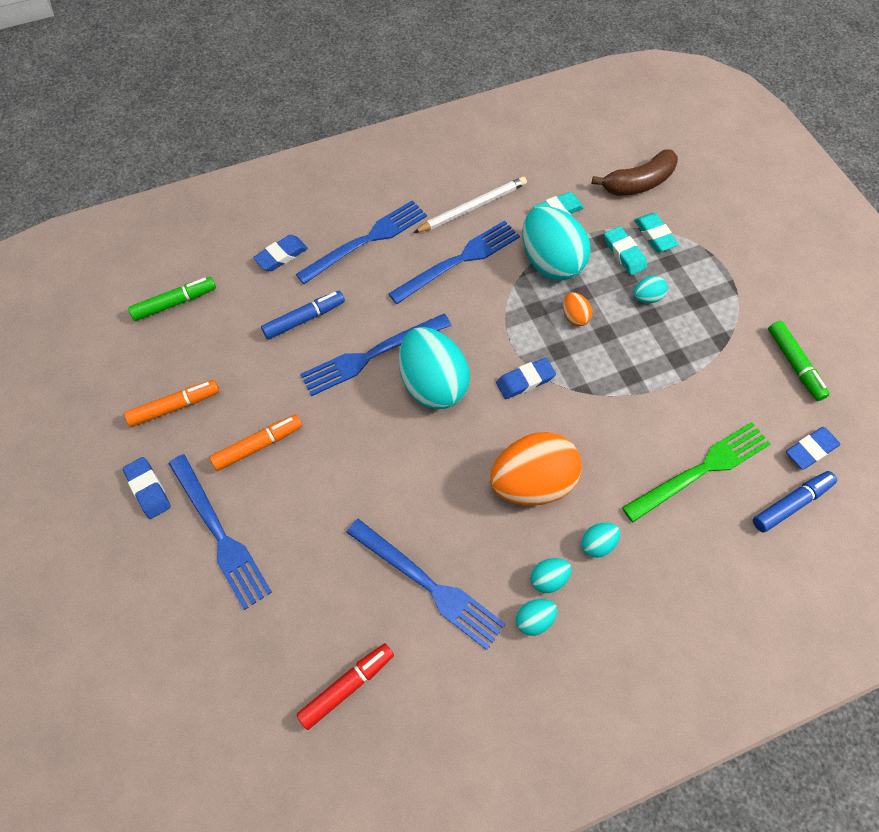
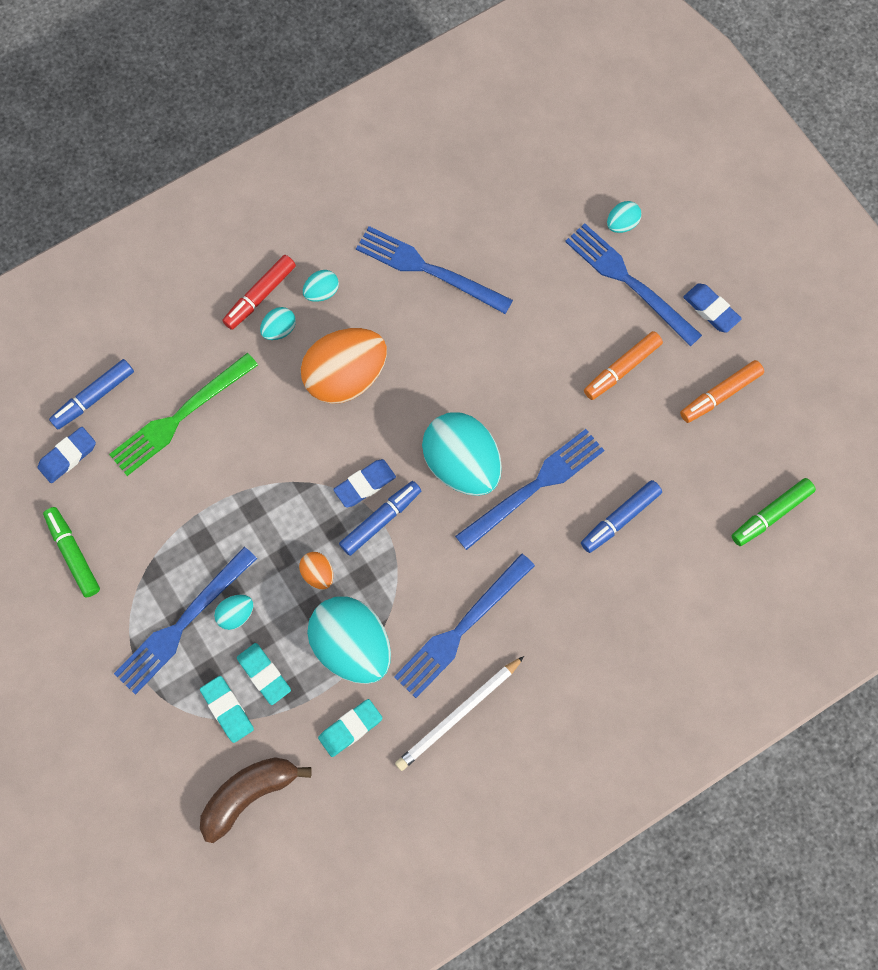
camera: 170 degrees right, 10 degrees up
blue eraser [253,235,308,271] -> none
blue fork [296,200,427,284] -> blue fork moved to [114,547,257,695]
red marker [297,643,394,730] -> red marker moved to [222,255,296,330]
turquoise egg [516,599,557,636] -> turquoise egg moved to [607,201,641,233]
none -> blue marker [339,481,421,556]

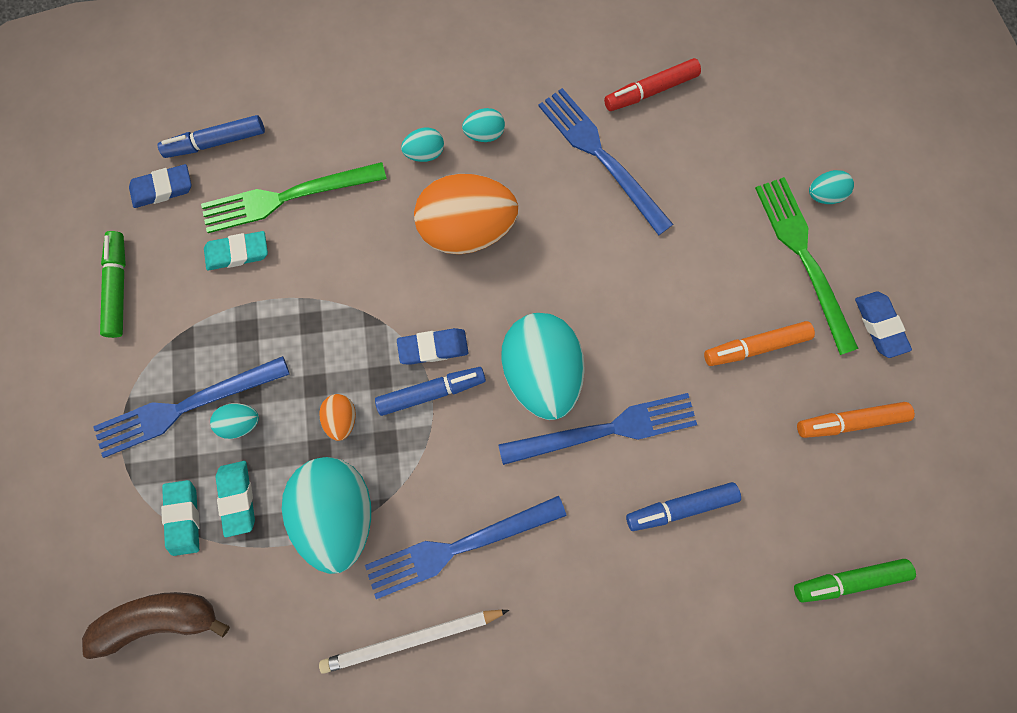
camera: 25 degrees right, 5 degrees up
red marker [222,255,296,330] -> red marker moved to [604,58,701,111]
turquoise eraser [318,699,382,757] -> turquoise eraser moved to [204,231,268,270]
blue fork [565,223,702,347] -> green fork [755,177,859,355]

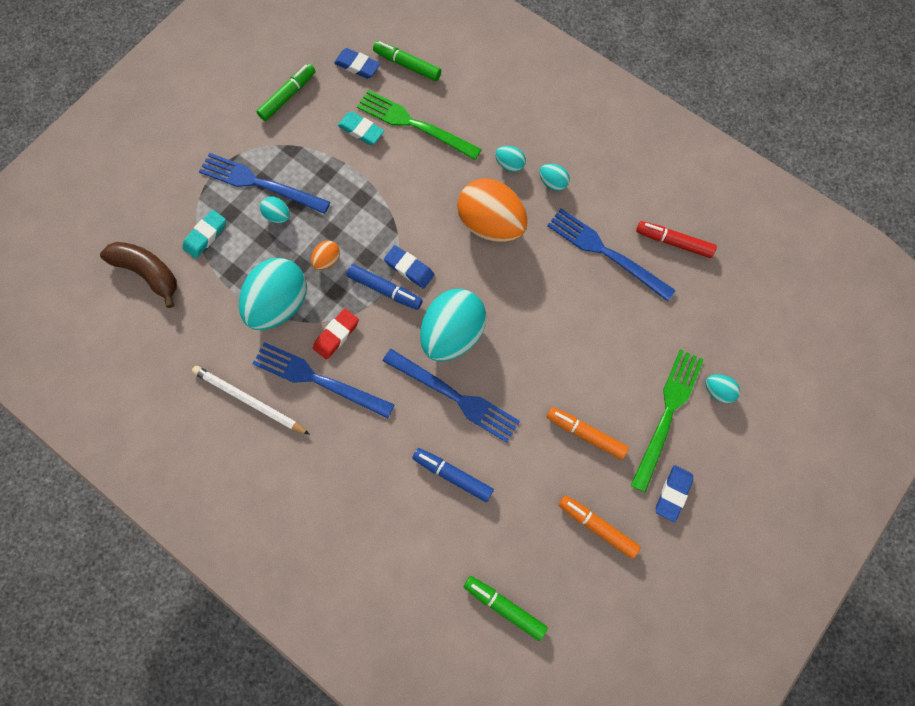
camera: 45 degrees right, 5 degrees down
blue marker [157,115,265,158] -> green marker [373,41,441,81]
turquoise eraser [216,461,255,537] -> none
blue fork [538,88,673,235] -> blue fork turned 60 degrees counterclockwise [547,208,676,301]
none -> red eraser [313,308,359,360]

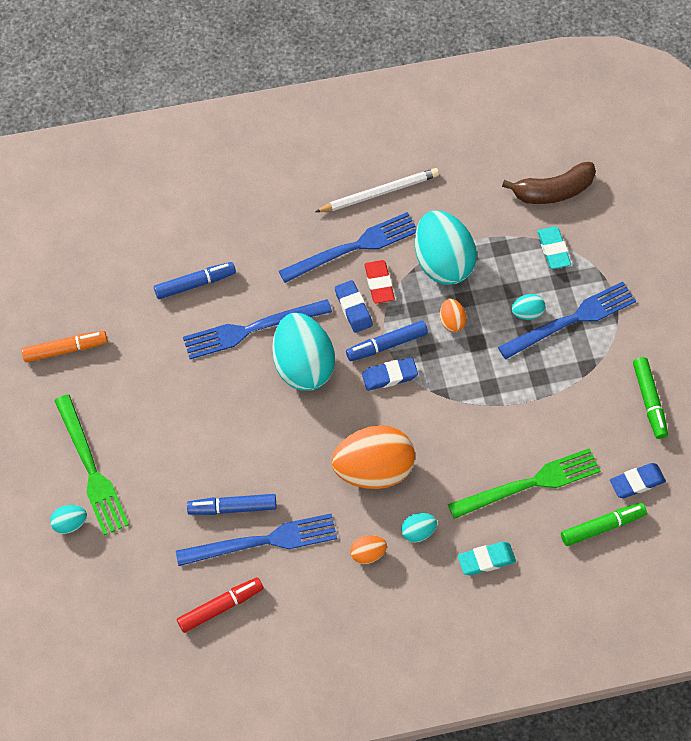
camera: 130 degrees right, 10 degrees down
turquoise eraser [338,111,384,145] -> turquoise eraser moved to [458,542,516,575]
green marker [464,576,547,641] -> none
turquoise egg [539,164,570,191] -> orange egg [350,535,387,564]
orange marker [547,407,629,460] -> none
blue eraser [656,465,693,522] -> blue eraser moved to [335,280,373,333]
none -> blue marker [187,494,277,515]

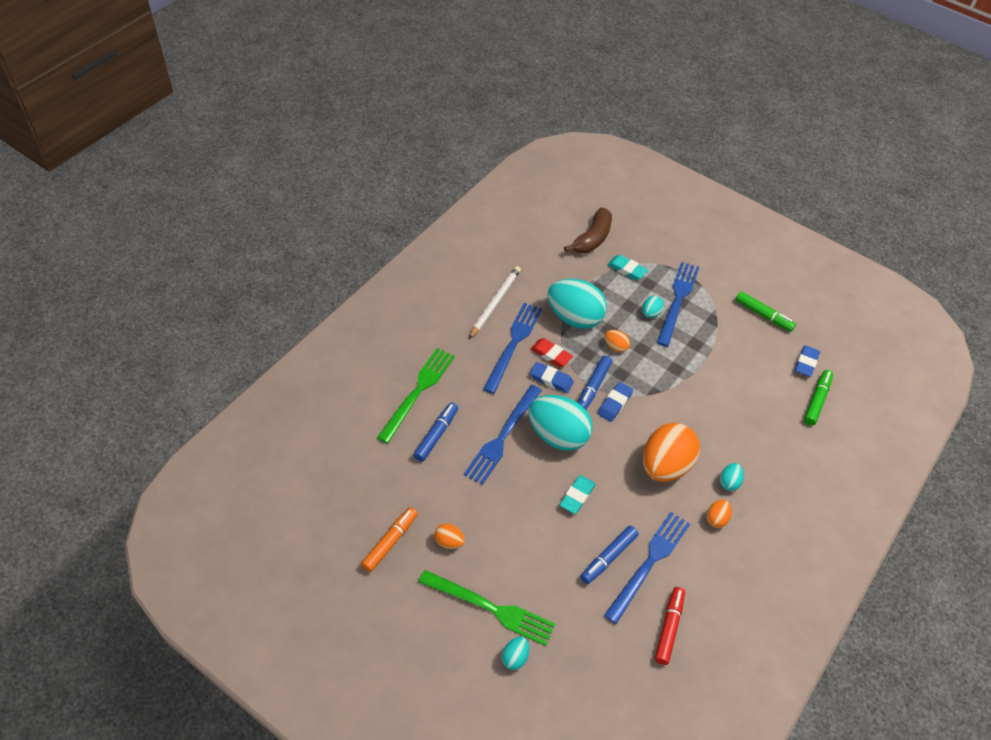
camera: 45 degrees left, 10 degrees down
green fork [448,448,601,519] -> green fork moved to [377,348,455,443]
turquoise eraser [458,542,516,575] -> turquoise eraser moved to [560,475,596,514]
none -> orange egg [434,524,465,549]

